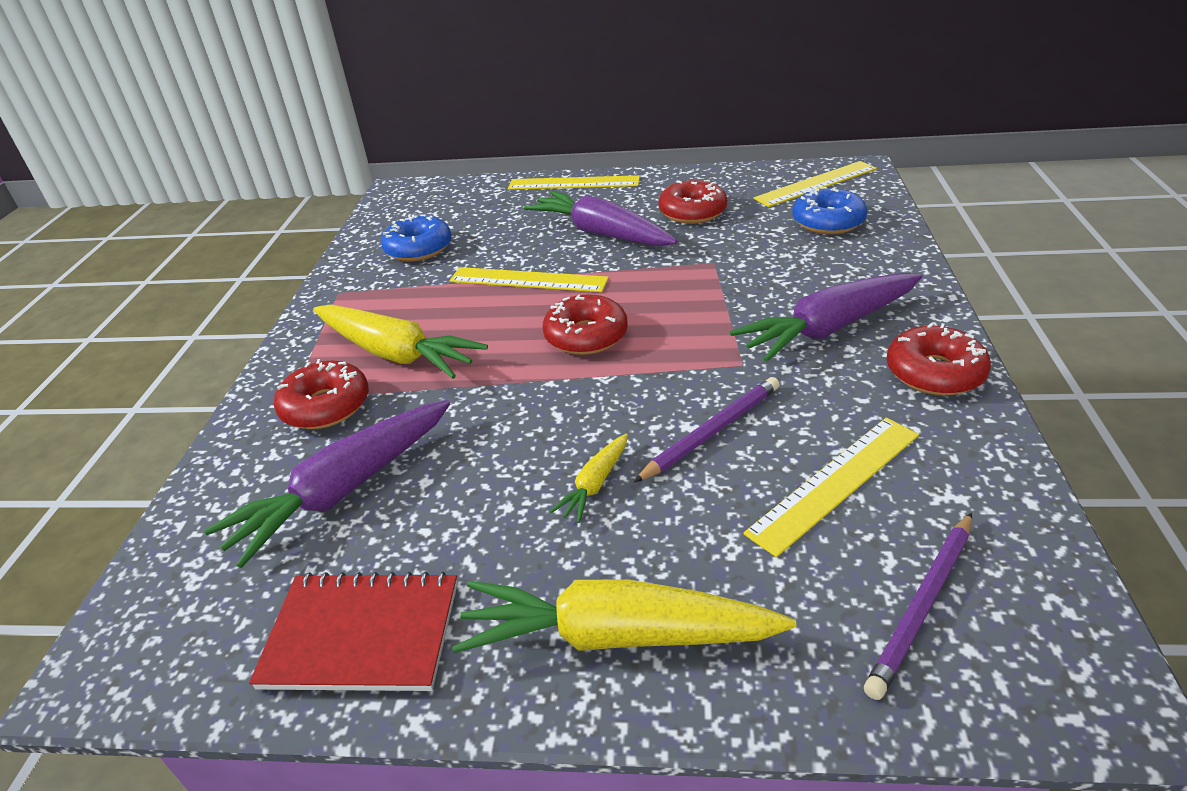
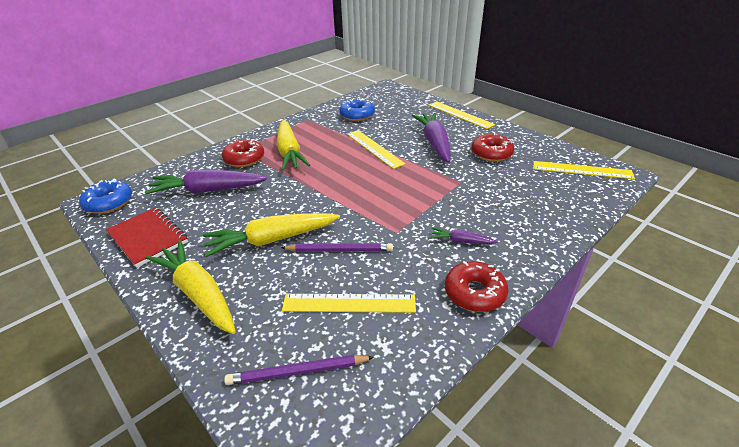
camera: 40 degrees right, 0 degrees up
red donut [542,294,628,355] -> none
yellow carrot [550,434,628,523] -> yellow carrot [203,213,340,257], size x2.10
purple carrot [730,273,922,362] -> purple carrot [430,228,497,244], size x0.48
blue donut [792,187,867,234] -> blue donut moved to [79,179,132,214]

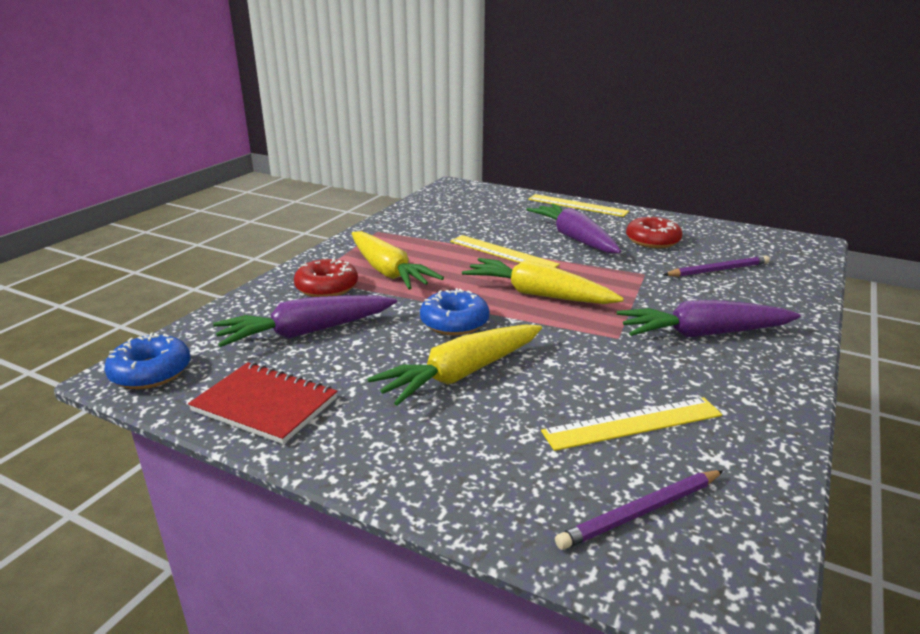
camera: 20 degrees left, 10 degrees down
yellow carrot [146,240,236,334] -> yellow carrot moved to [462,258,624,304]
purple pencil [281,243,393,252] -> purple pencil moved to [663,255,770,277]
blue donut [339,98,375,121] -> blue donut moved to [420,288,490,335]
purple carrot [430,228,497,244] -> purple carrot [617,300,801,338], size x2.10
red donut [445,261,508,312] -> none
yellow ruler [533,161,635,179] -> none

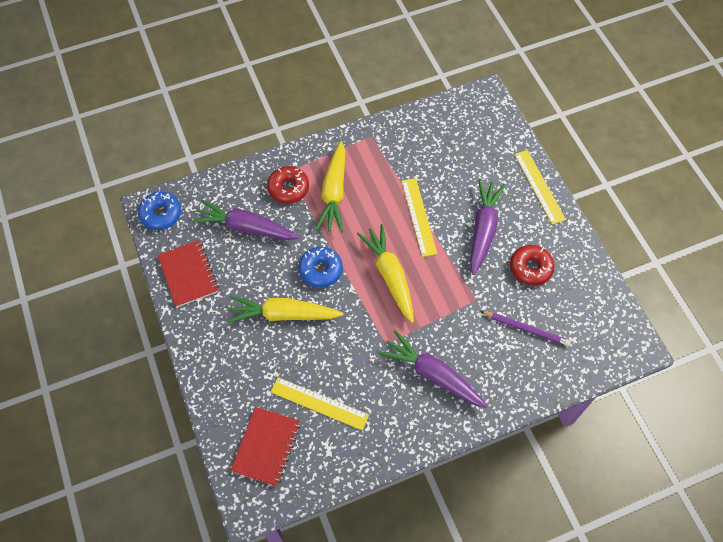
camera: 40 degrees right, 35 degrees up
purple pencil [555,470,724,550] -> red notebook [230,407,301,486]

